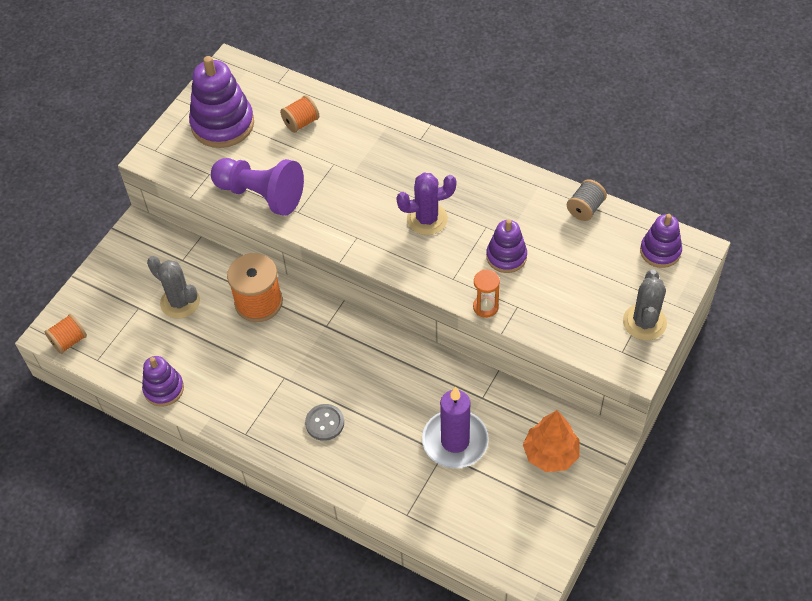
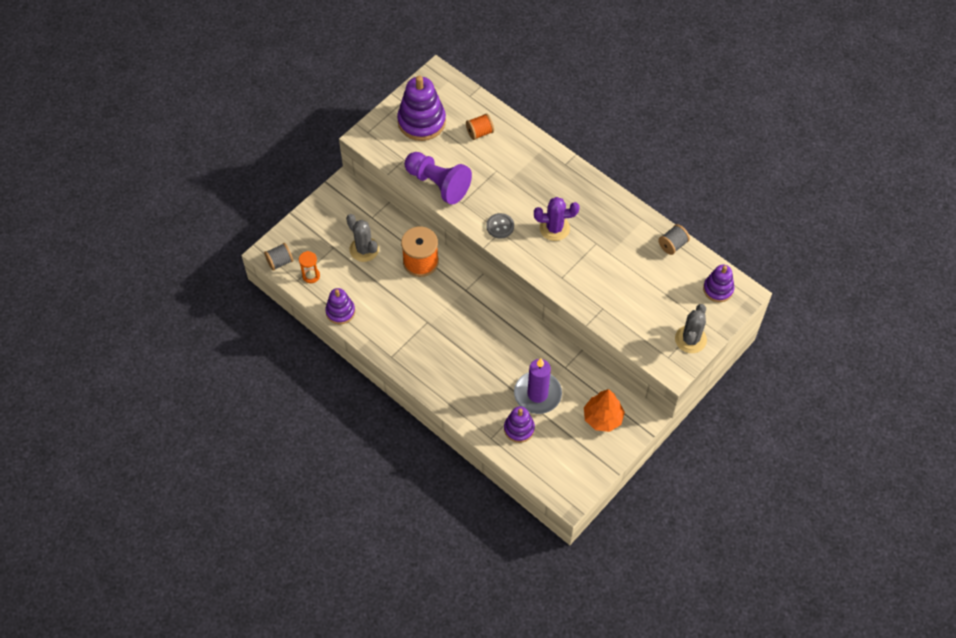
camera: 10 degrees right, 5 degrees up
orange spool [45,314,87,354] -> grey spool [264,243,293,271]
grey button [305,404,344,441] -> grey button moved to [486,213,514,238]
orange hourglass [473,270,500,318] -> orange hourglass moved to [299,251,320,283]
purple stacking toy [486,219,527,273] -> purple stacking toy moved to [504,406,535,443]

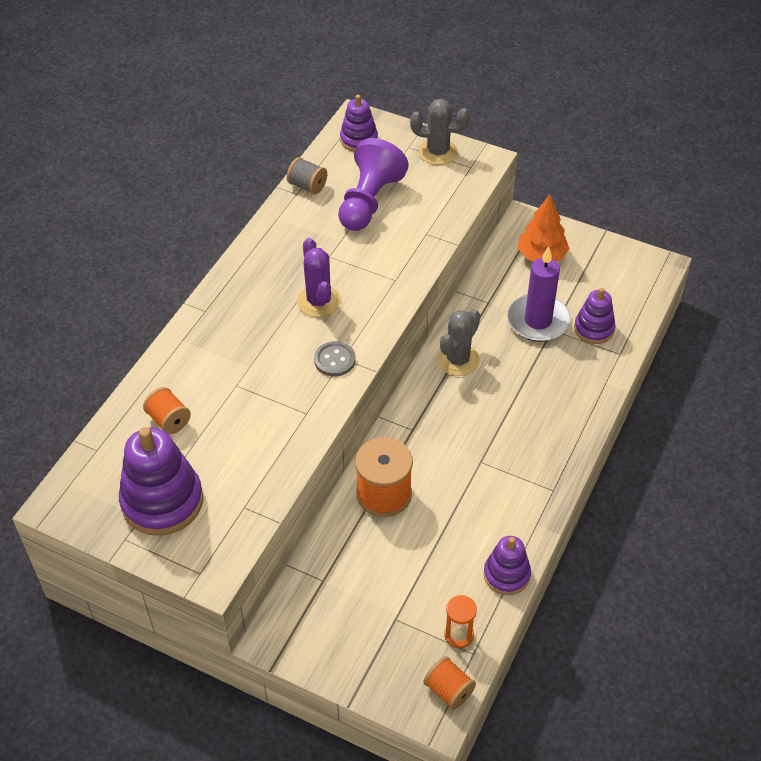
camera: 105 degrees left, 10 degrees down
grey spool [264,243,293,271] -> orange spool [424,656,476,710]
grey cactus [346,214,379,262] -> grey cactus moved to [437,309,480,376]
purple pawn [404,152,472,205] -> purple pawn moved to [338,138,409,231]

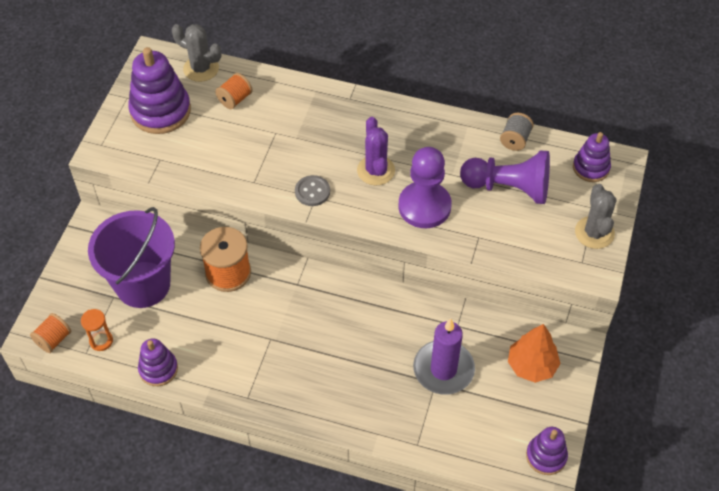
camera: 80 degrees right, 5 degrees up
purple cactus [297,238,341,317] -> purple cactus turned 75 degrees counterclockwise [357,117,395,185]
grey cactus [437,309,480,376] -> grey cactus moved to [172,24,221,82]
purple stacking toy [574,288,616,344] -> purple stacking toy moved to [526,427,568,475]
none -> purple bucket [88,207,175,308]
none -> purple pawn [398,147,452,228]

